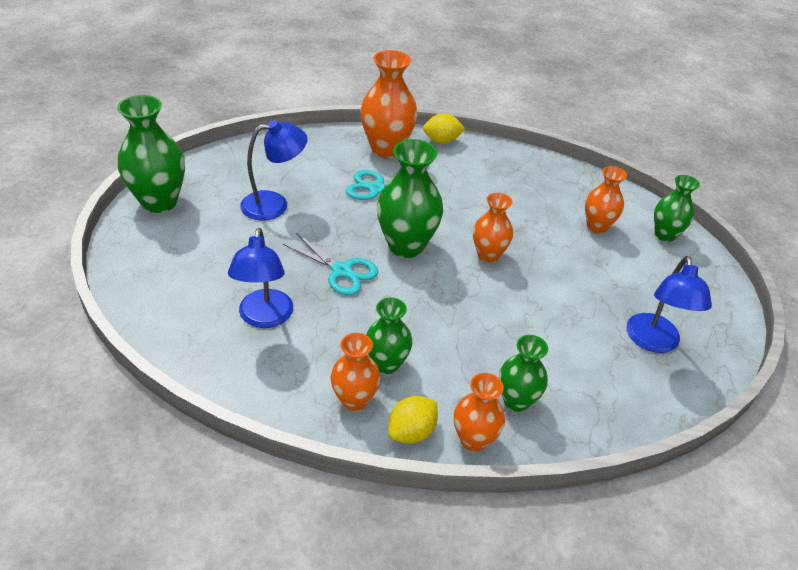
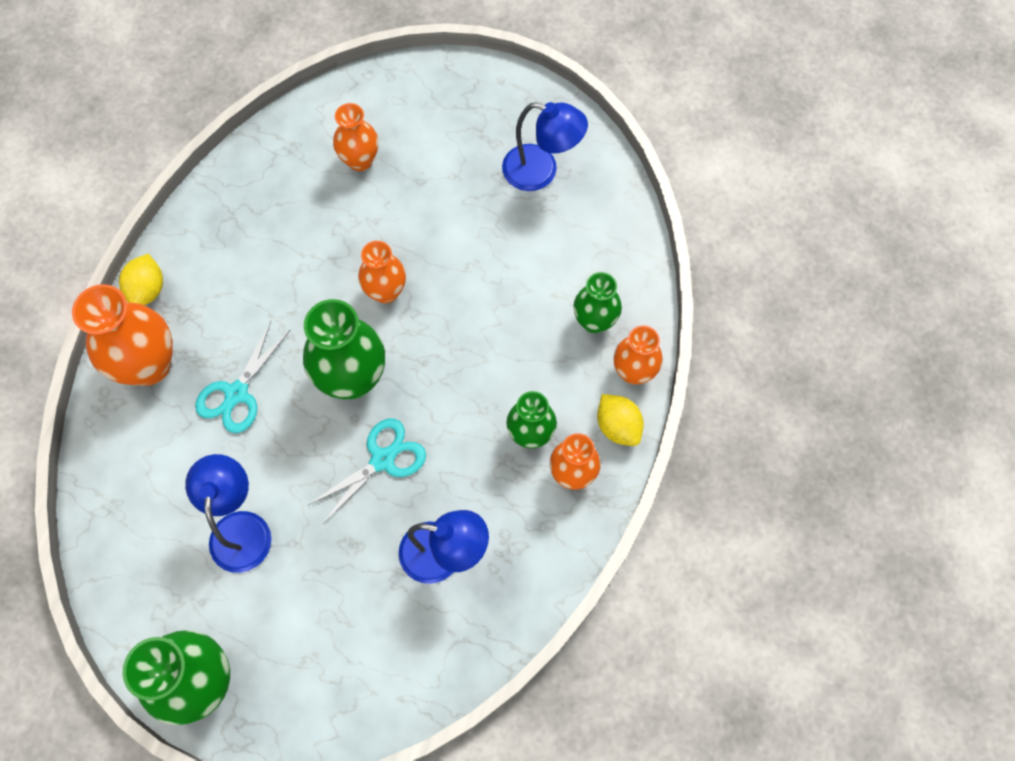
camera: 75 degrees left, 25 degrees up
green vase [654,175,700,242] -> none

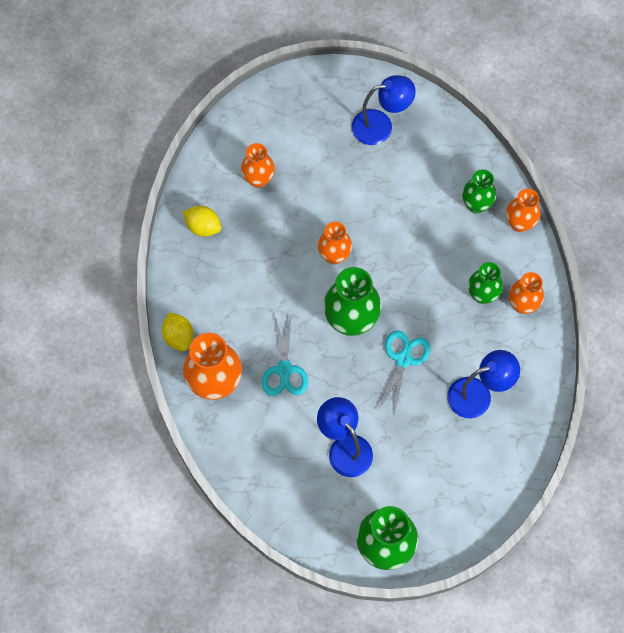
camera: 30 degrees left, 0 degrees up
yellow lemon [597,394,644,446] -> yellow lemon moved to [183,206,221,237]

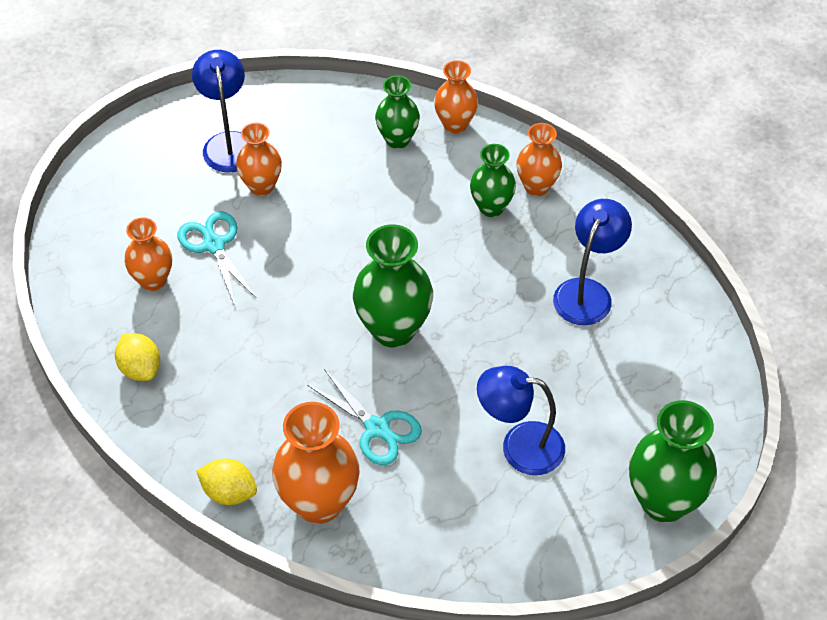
camera: 45 degrees left, 15 degrees down
yellow lemon [183,206,221,237] -> yellow lemon turned 75 degrees clockwise [115,333,160,381]
orange vase [318,222,352,265] -> orange vase moved to [236,122,282,196]
blue lamp [352,75,416,145] -> blue lamp turned 45 degrees counterclockwise [192,50,247,173]
turquoise scissors [378,330,431,415] -> turquoise scissors moved to [178,211,256,303]

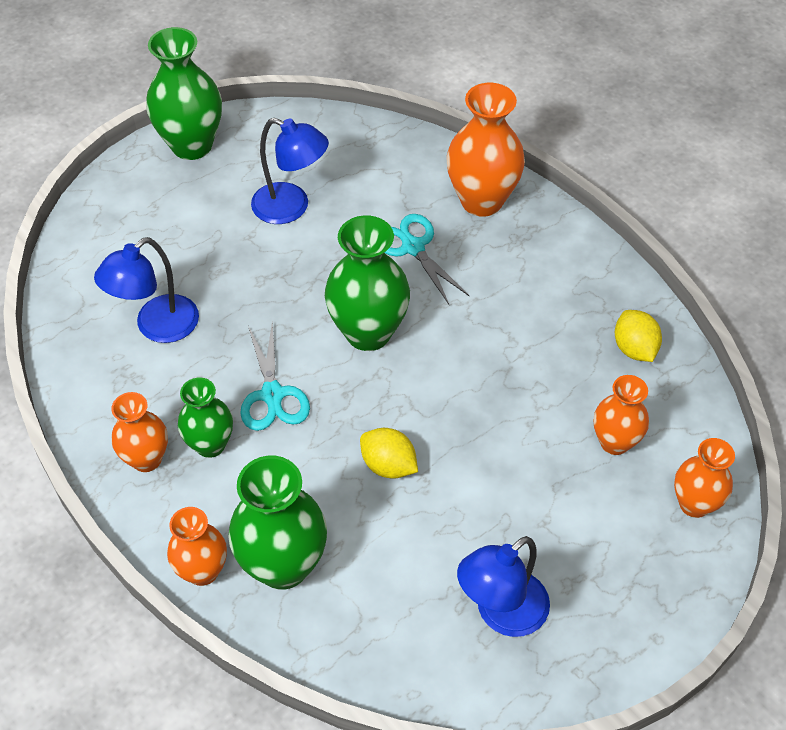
camera: 165 degrees left, 0 degrees up
turquoise scissors [178,211,256,303] -> turquoise scissors moved to [240,321,310,431]
blue lamp [192,50,247,173] -> blue lamp turned 45 degrees clockwise [457,536,550,637]
yellow lemon [196,459,257,505] -> yellow lemon moved to [360,428,418,479]
orange vase [236,122,282,196] -> orange vase moved to [674,438,735,518]
green vase [375,76,420,149] -> green vase [228,456,327,590], size x1.63

